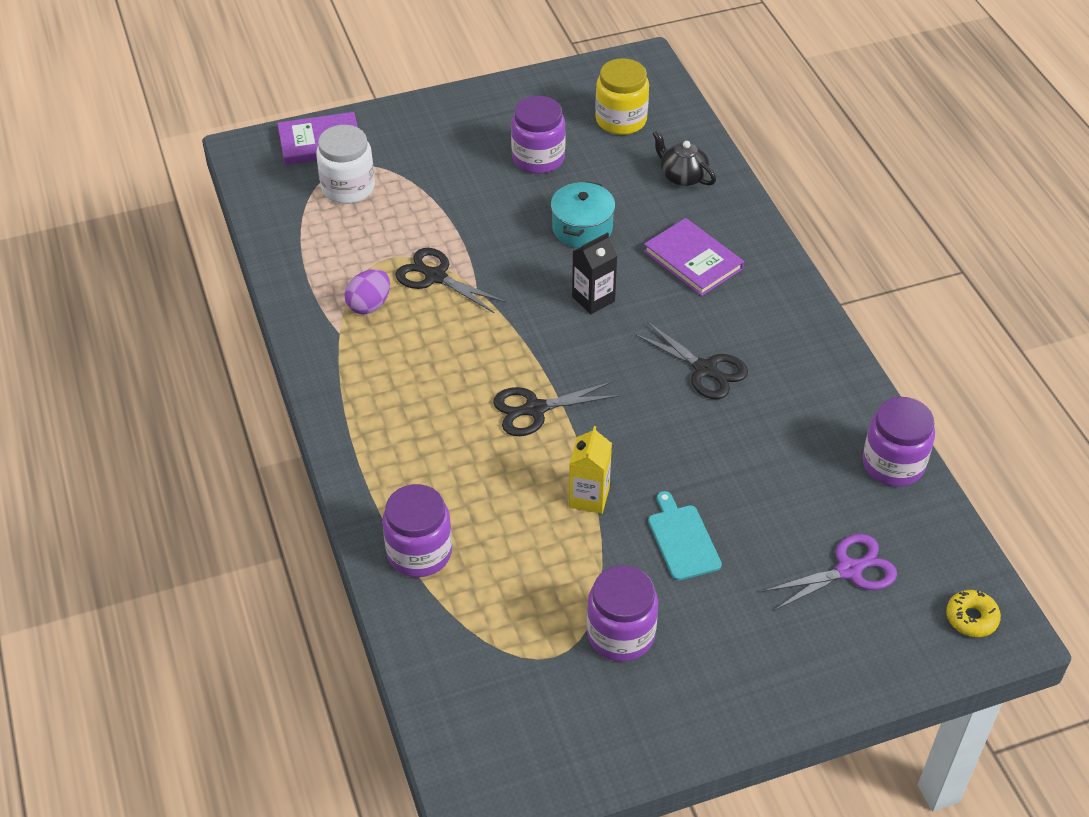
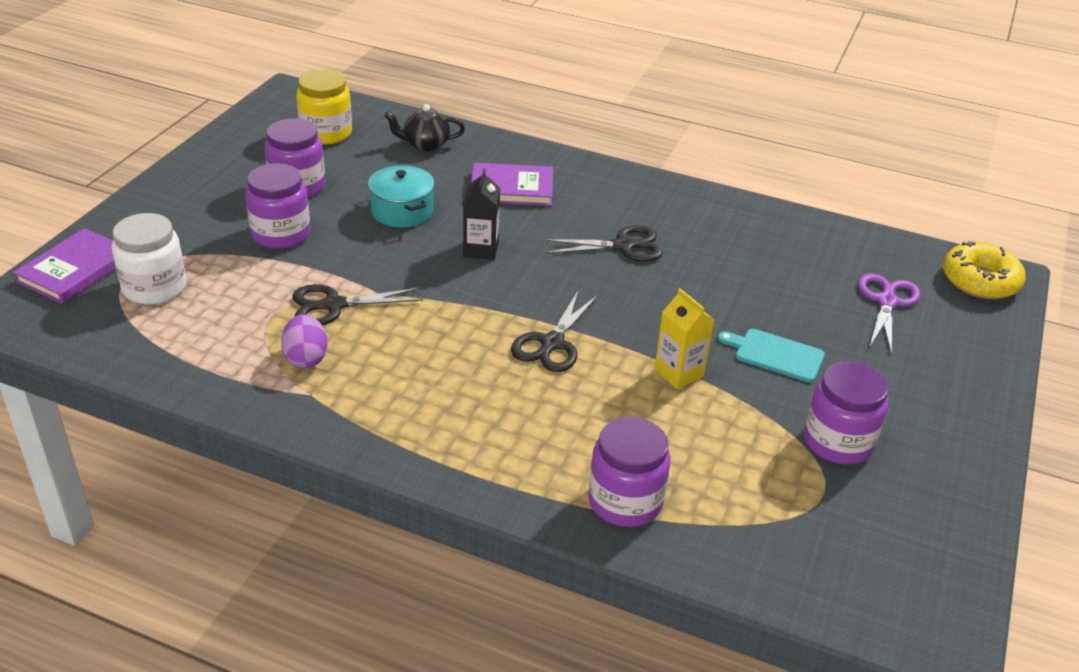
camera: 50 degrees left, 10 degrees down
purple jar [863,397,935,486] -> purple jar moved to [245,163,310,249]
yellow donut [946,590,1001,637] -> yellow donut [943,241,1026,299], size x1.72

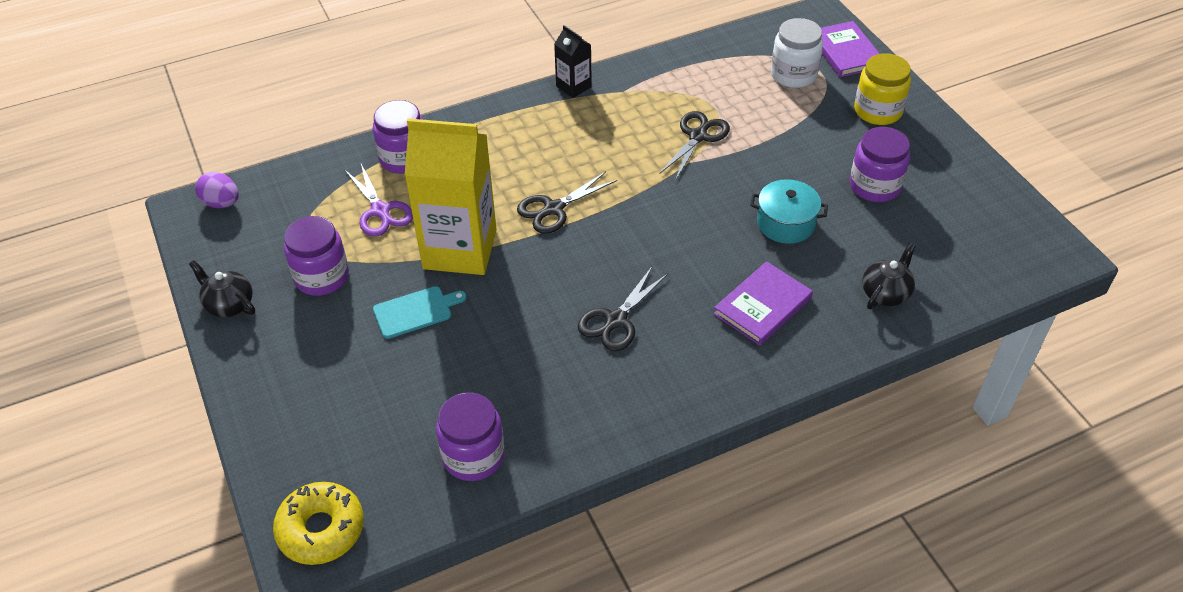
camera: 135 degrees right, 10 degrees up
purple jar [245,163,310,249] -> purple jar moved to [436,392,505,481]
purple egg [281,314,328,368] -> purple egg moved to [195,172,239,208]
yellow jar [296,69,352,144] -> yellow jar moved to [854,53,911,125]
black carton [463,169,500,260] -> black carton moved to [554,25,592,98]
black scissors [511,291,598,372] -> black scissors turned 105 degrees counterclockwise [517,172,617,234]
yellow carton [654,288,714,389] -> yellow carton [405,118,497,275], size x2.15
purple scissors [858,273,920,354] -> purple scissors moved to [344,164,413,237]
none -> black teapot [189,260,255,317]

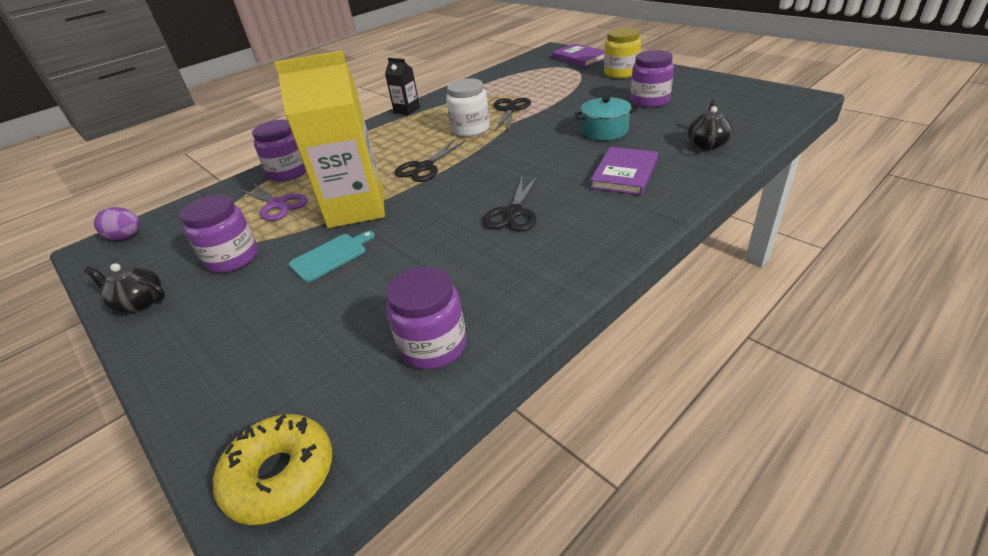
camera: 15 degrees left, 10 degrees down
white jar [771,18,823,88] -> white jar moved to [446,78,490,137]

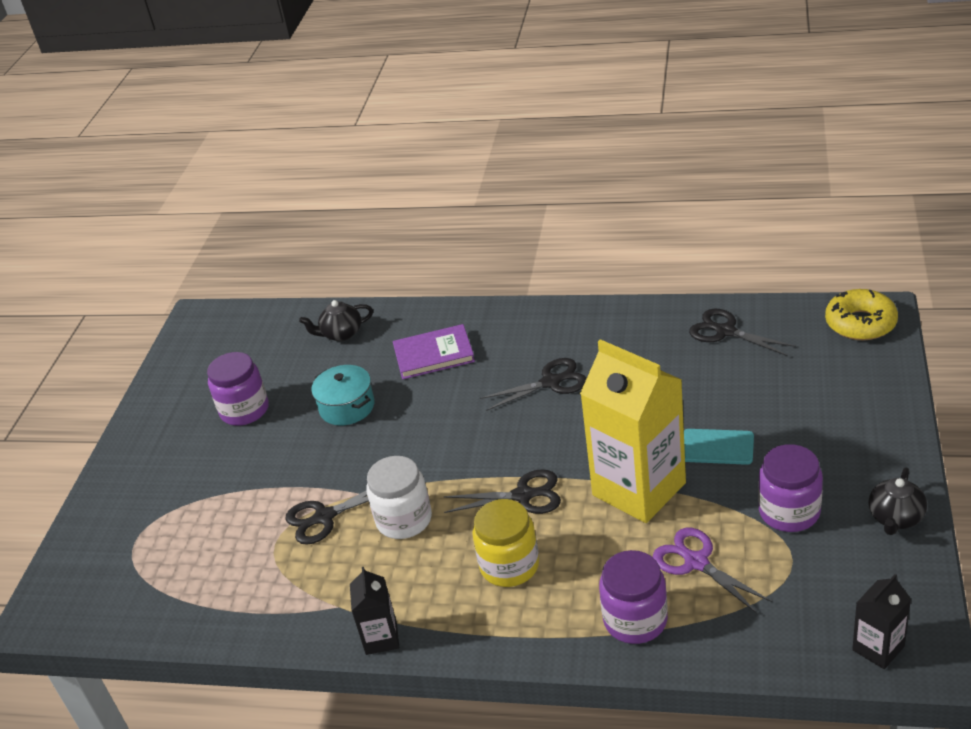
camera: 125 degrees left, 0 degrees up
black teapot [84,263,165,313] -> black teapot turned 45 degrees clockwise [868,468,927,535]
purple egg [94,207,140,240] -> black carton [852,574,911,669]
purple scissors [238,182,308,221] -> purple scissors turned 45 degrees counterclockwise [653,528,773,614]
purple jar [386,267,467,369] -> black scissors [689,309,796,356]
purple book [552,43,605,67] -> none
yellow jar [604,27,641,78] -> yellow jar moved to [472,499,539,587]

